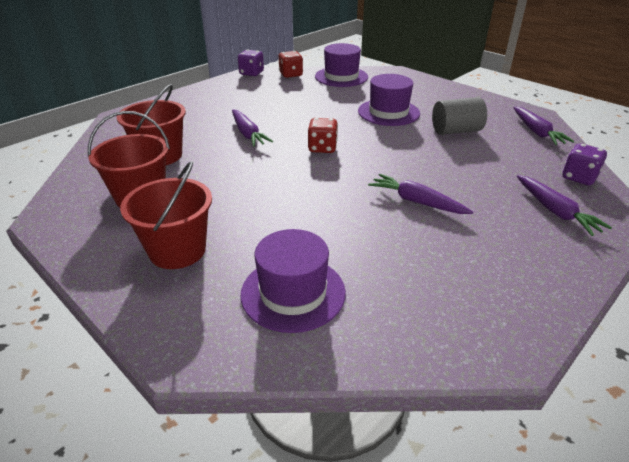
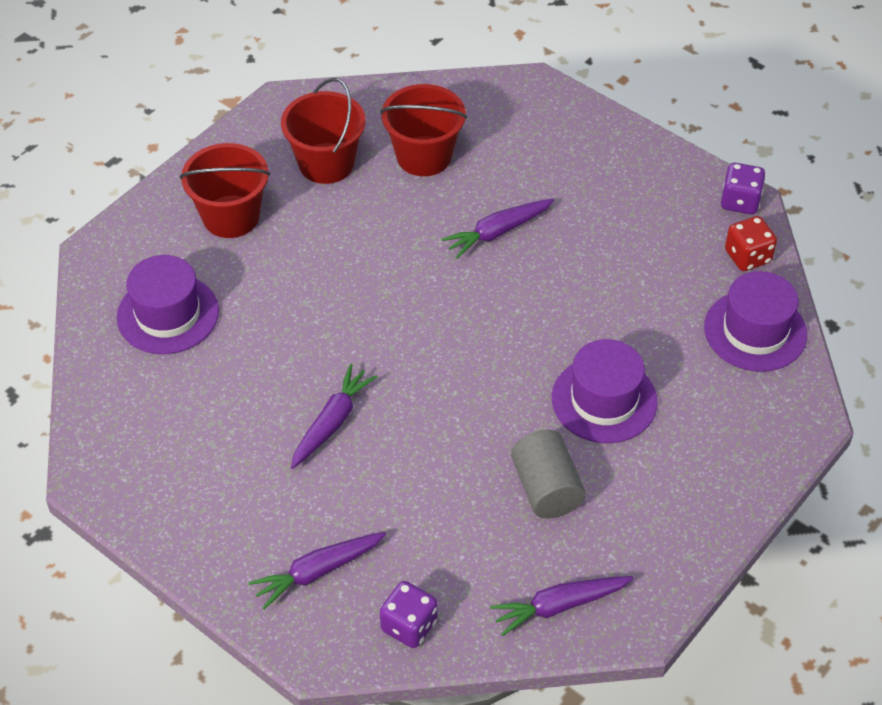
camera: 85 degrees right, 15 degrees up
red dice [308,118,338,153] -> none

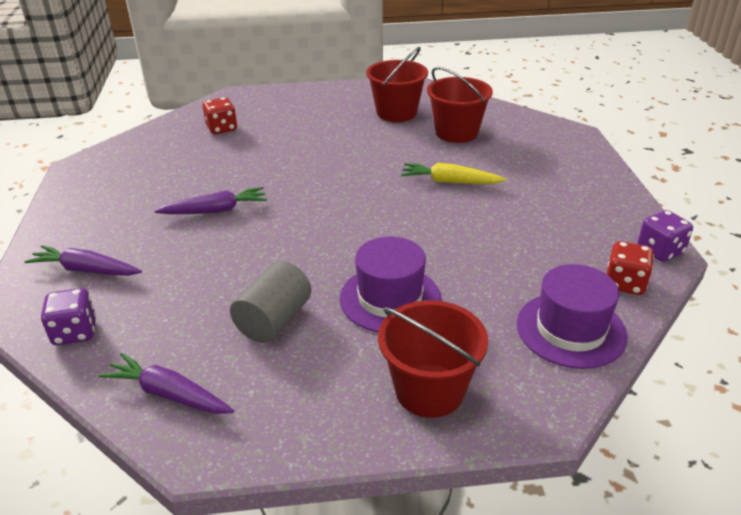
camera: 45 degrees right, 15 degrees down
purple hat [117,255,219,354] -> red dice [203,97,237,134]
red bucket [180,143,270,238] -> red bucket moved to [378,300,488,418]
purple carrot [441,199,554,259] -> yellow carrot [401,163,506,184]

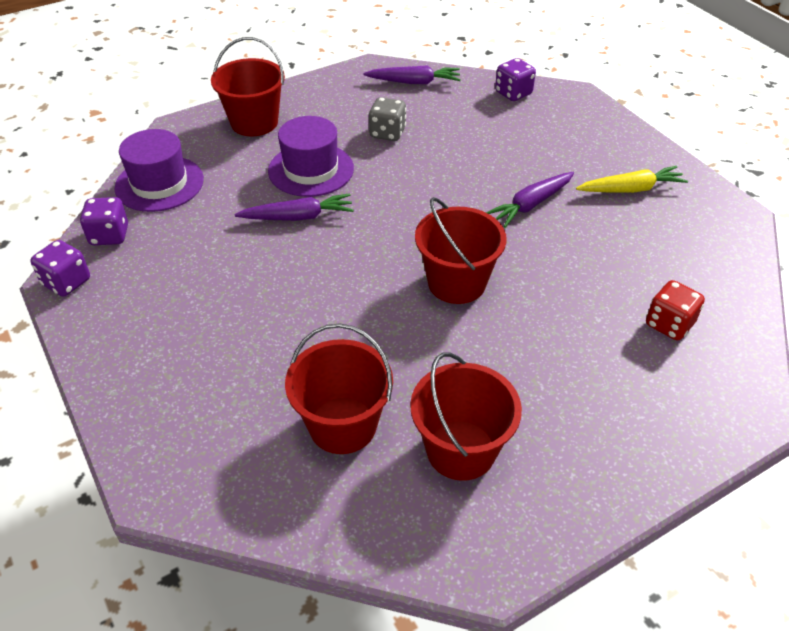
camera: 155 degrees right, 10 degrees up
purple carrot [24,245,142,276] -> purple carrot moved to [235,193,354,221]
grey cylinder [230,261,311,343] -> grey dice [369,97,407,141]
yellow carrot [401,163,506,184] -> yellow carrot moved to [576,166,688,193]
red dice [606,241,654,295] -> purple dice [80,197,128,245]
none -> red bucket [415,197,507,304]

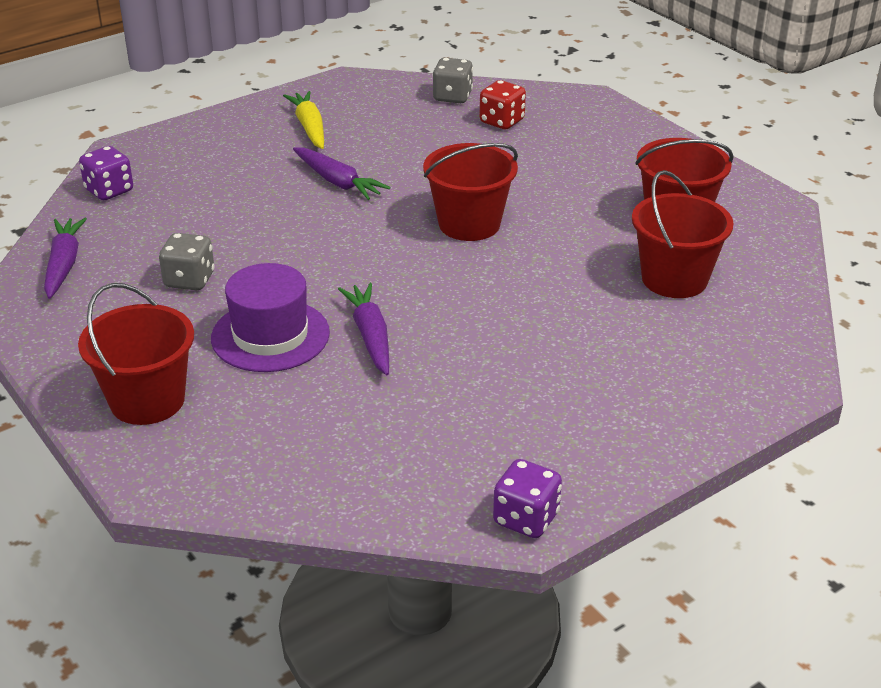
camera: 95 degrees left, 10 degrees down
purple dice [80,197,128,245] -> none
purple hat [114,129,204,212] -> none
none -> grey dice [432,58,473,103]

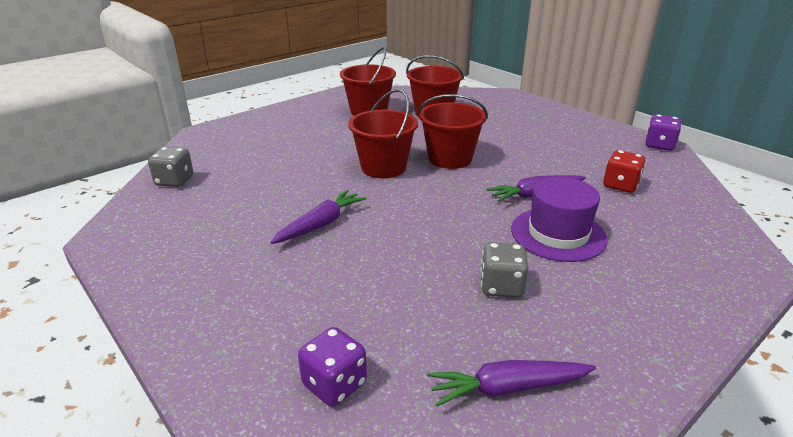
camera: 95 degrees left, 5 degrees down
red bucket [78,283,194,425] -> red bucket moved to [418,94,488,169]
yellow carrot [283,91,324,149] -> none
red dice [480,80,526,129] -> red dice moved to [603,150,646,193]

